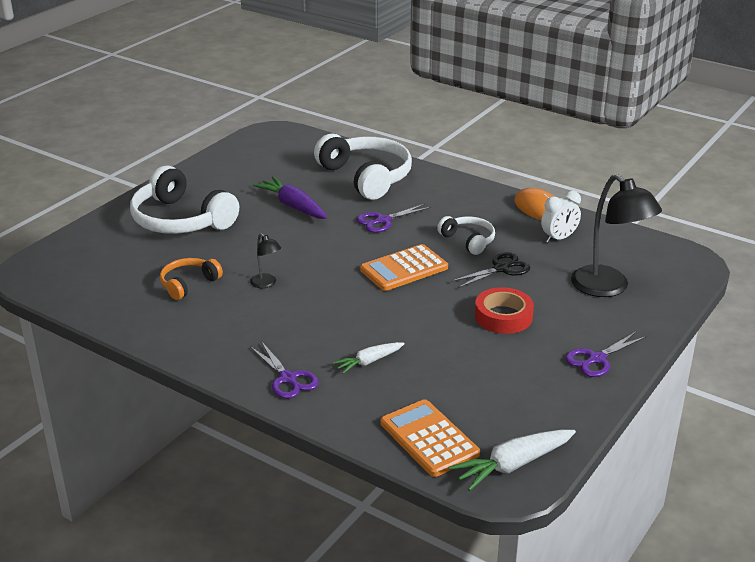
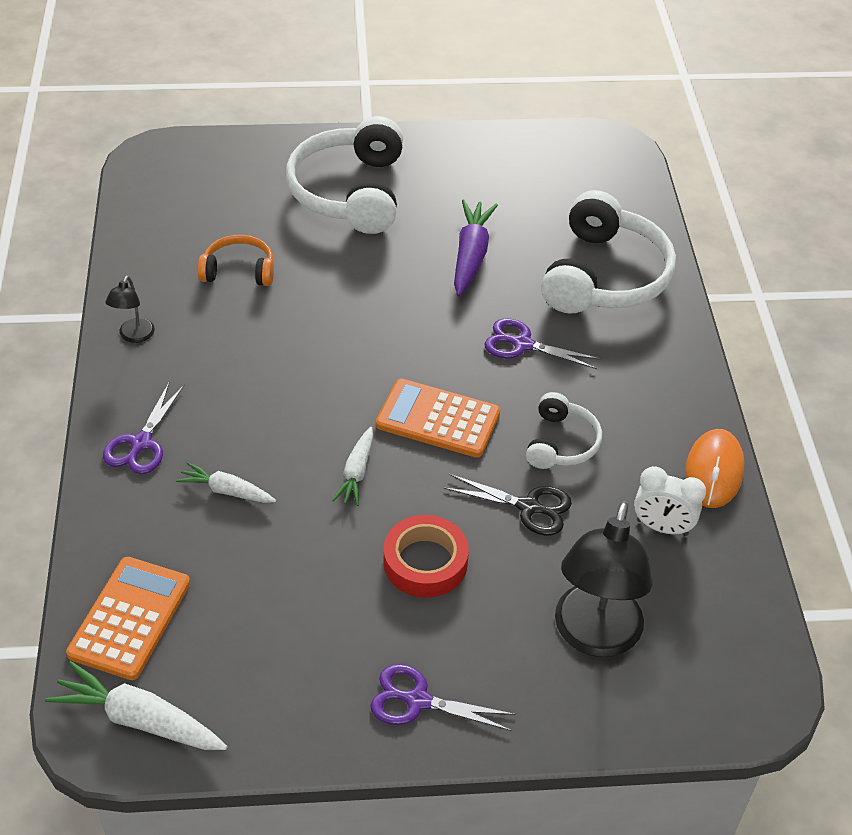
camera: 50 degrees right, 15 degrees up
black lamp [250,233,281,288] -> black lamp moved to [105,276,155,343]
none -> white carrot [332,427,373,506]

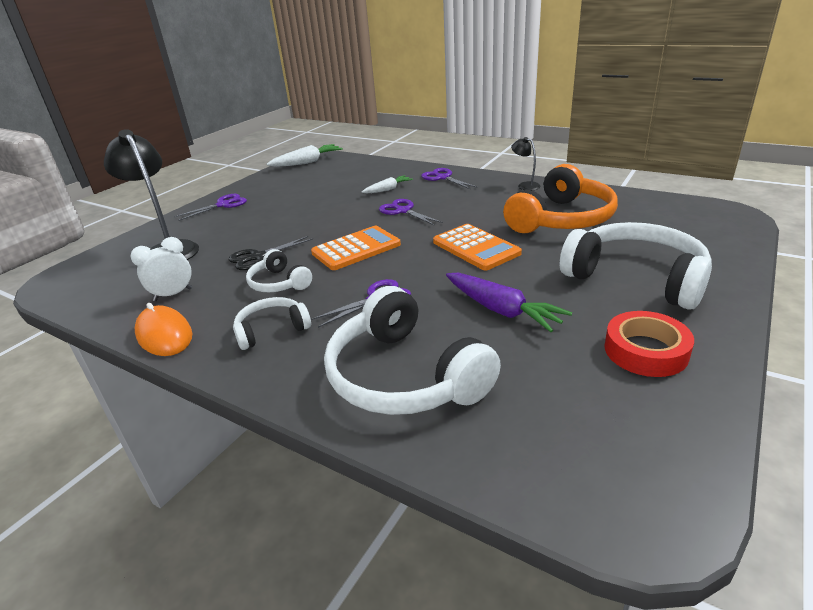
camera: 130 degrees right, 15 degrees down
orange calculator [66,557,190,680] -> orange calculator moved to [433,224,522,270]
orange headphones [198,235,274,286] -> orange headphones [503,164,618,233], size x1.91
white carrot [332,427,373,506] -> none
red tape [384,515,469,598] -> red tape moved to [604,311,694,377]
none -> white headphones [233,297,311,350]
none -> purple scissors [379,199,443,226]

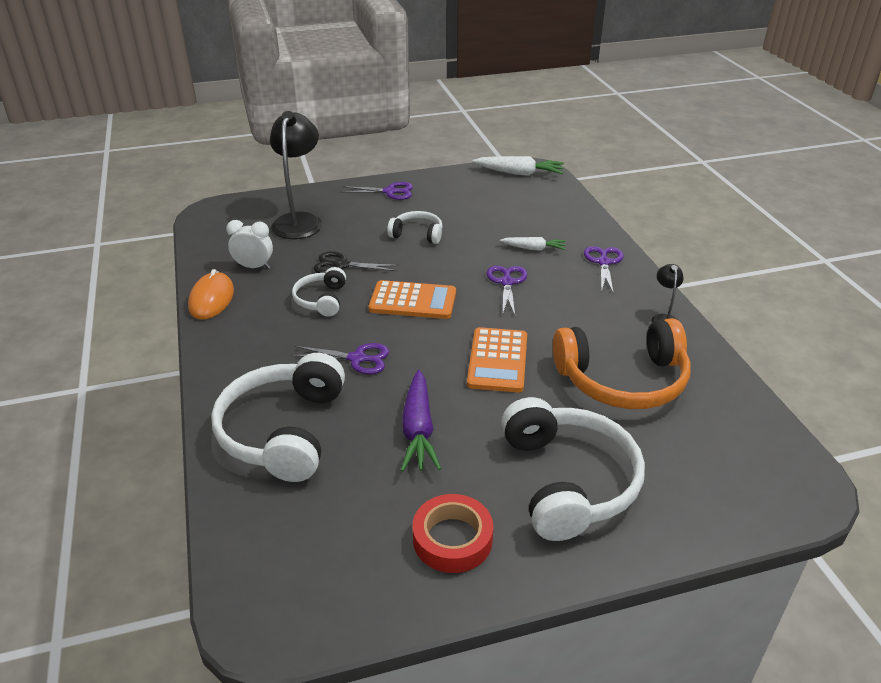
camera: 40 degrees right, 5 degrees up
white headphones [233,297,311,350] -> white headphones moved to [387,211,443,244]

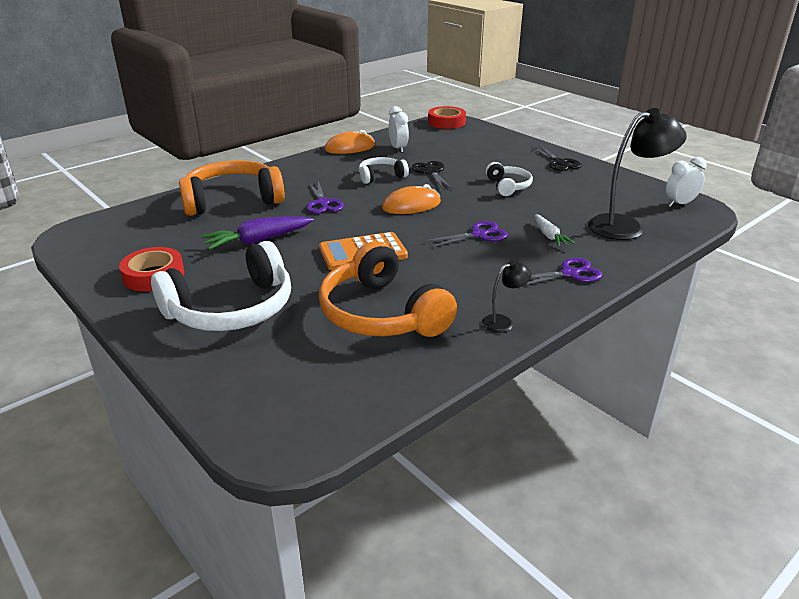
camera: 65 degrees right, 5 degrees down
white headphones [211,353,345,482] -> orange headphones [179,160,285,216]
black lamp [270,111,322,239] -> black lamp moved to [588,108,687,240]
purple scissors [340,182,413,200] -> black scissors [531,145,582,171]
orange calculator [369,280,456,319] -> orange mouse [382,184,441,214]
white carrot [472,156,564,176] -> white clock [666,157,707,207]
none -> red tape [428,106,466,129]

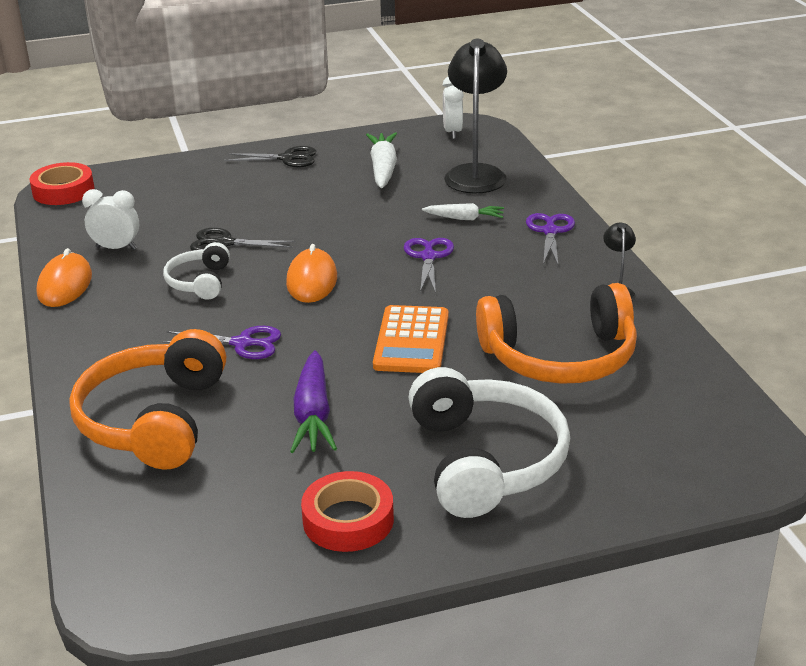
camera: 65 degrees left, 0 degrees up
white headphones [486,162,533,196] -> none
none -> white carrot [366,132,397,188]

